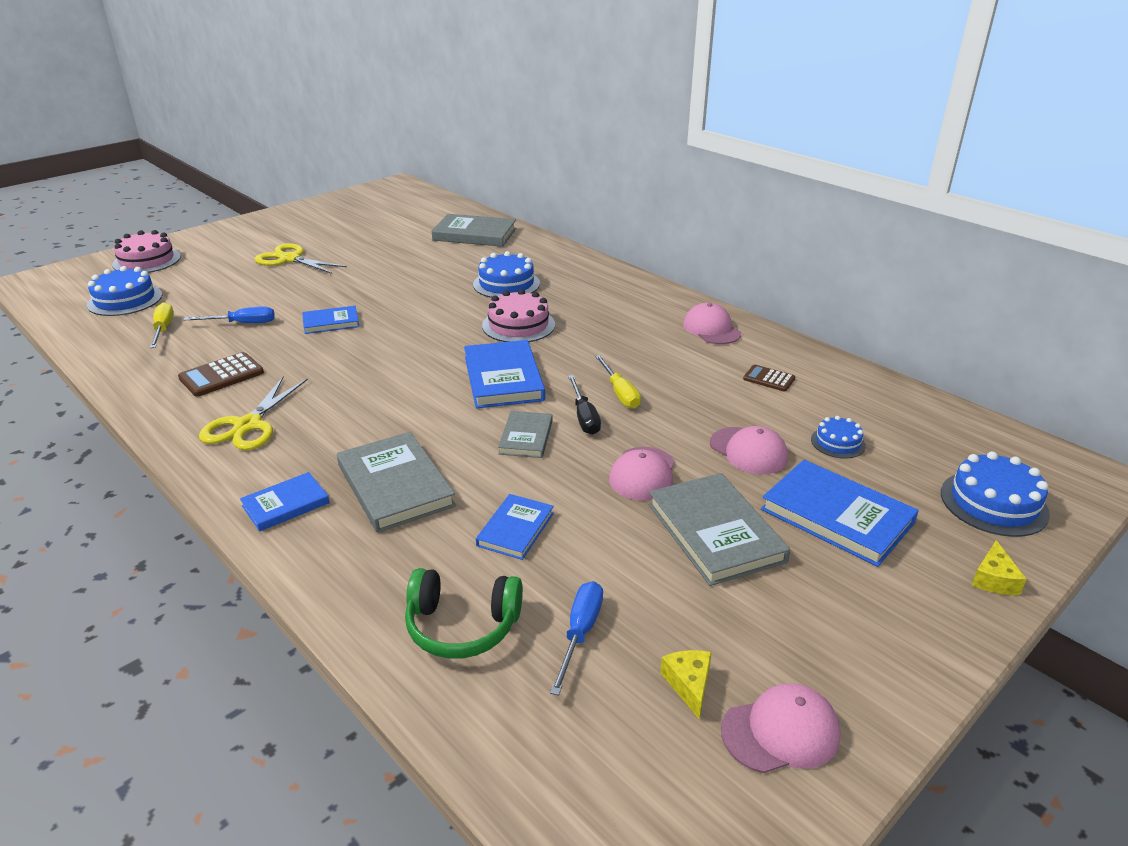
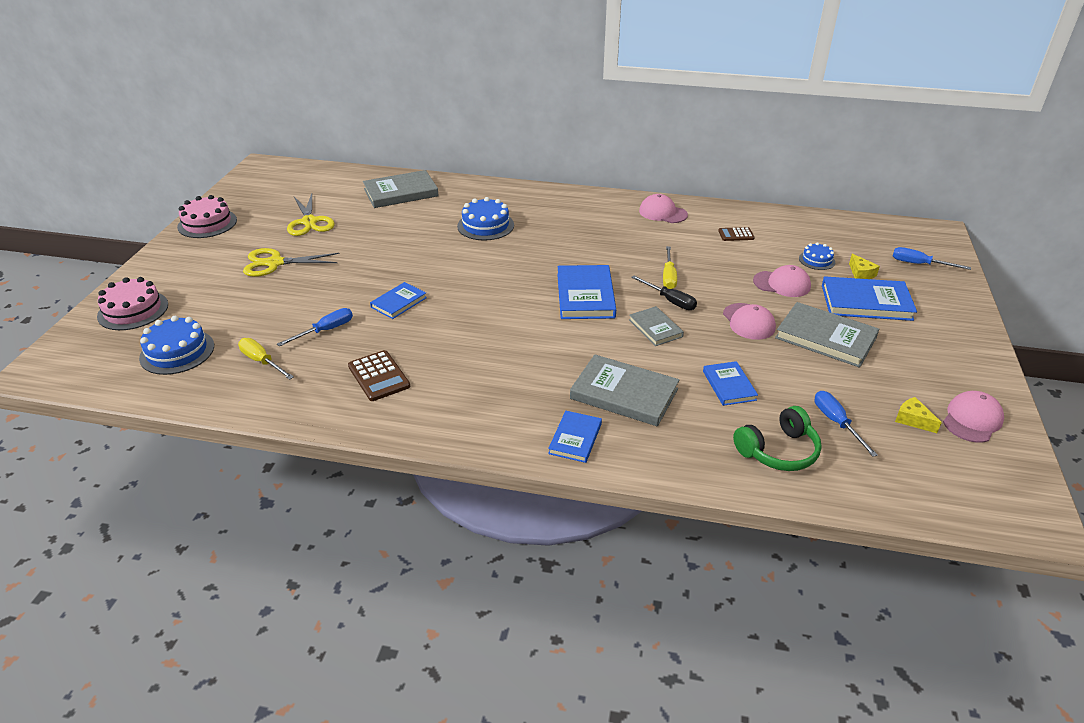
camera: 35 degrees left, 5 degrees up
brown calculator [178,352,264,397] -> brown calculator turned 45 degrees counterclockwise [348,350,410,401]
yellow scissors [199,377,308,450] -> yellow scissors moved to [287,194,335,236]
blue book [464,340,545,408] -> blue book turned 45 degrees clockwise [557,265,616,319]
pink cake [482,289,555,342] -> pink cake moved to [177,195,237,238]
yellow screwdriver [595,355,641,409] -> yellow screwdriver turned 60 degrees clockwise [663,246,677,289]
blue cake [941,451,1050,537] -> blue screwdriver [893,247,971,270]
yellow cheese [972,540,1027,595] -> yellow cheese moved to [849,254,880,279]

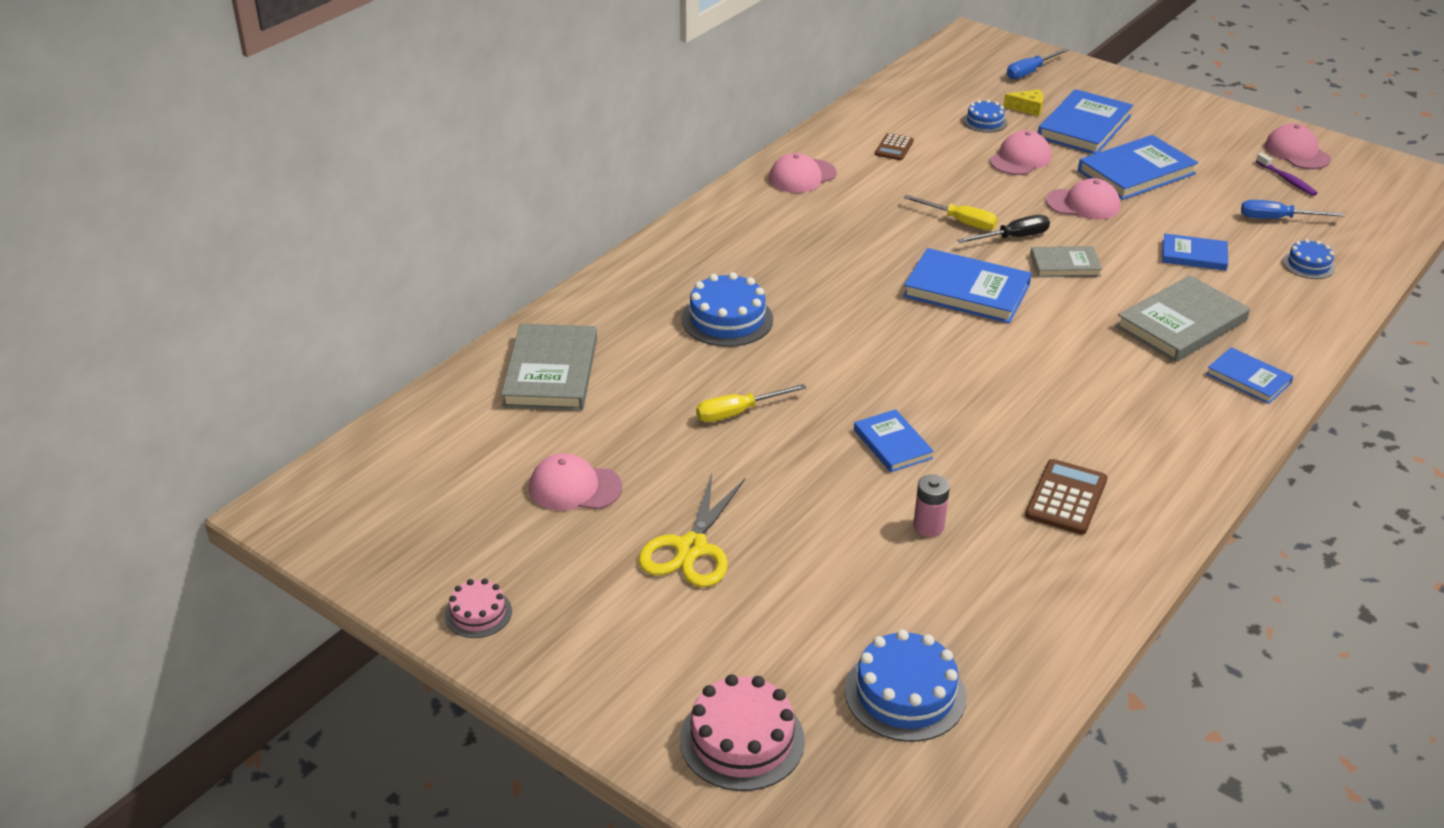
camera: 65 degrees left, 0 degrees up
pink cake [177,195,237,238] -> pink cake [445,579,512,638], size x0.58
yellow screwdriver [238,338,294,380] -> yellow screwdriver moved to [696,384,807,422]
blue screwdriver [277,308,353,346] -> pink battery [913,474,950,537]
yellow scissors [287,194,335,236] -> pink cap [529,453,622,510]
brown calculator [348,350,410,401] -> brown calculator turned 60 degrees counterclockwise [1025,459,1107,535]
green headphones [733,406,822,471] -> blue cake [1283,239,1335,279]
grey book [775,302,879,368] -> blue book [1078,135,1198,200]
yellow cheese [895,397,942,433] -> purple toothbrush [1256,153,1317,196]

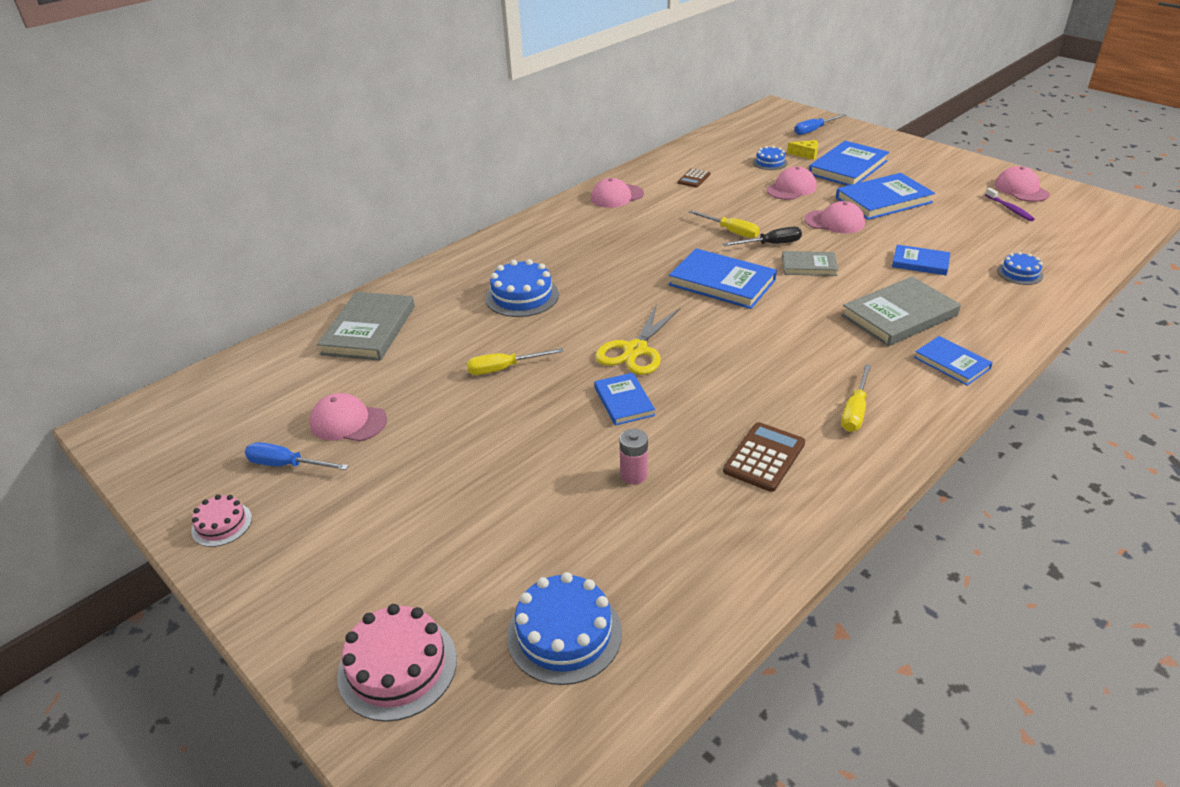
camera: 10 degrees right, 0 degrees up
yellow scissors [638,473,745,587] -> yellow scissors moved to [595,304,680,375]
blue screwdriver [1241,200,1344,219] -> blue screwdriver moved to [245,442,349,470]
none -> yellow screwdriver [841,364,871,432]

